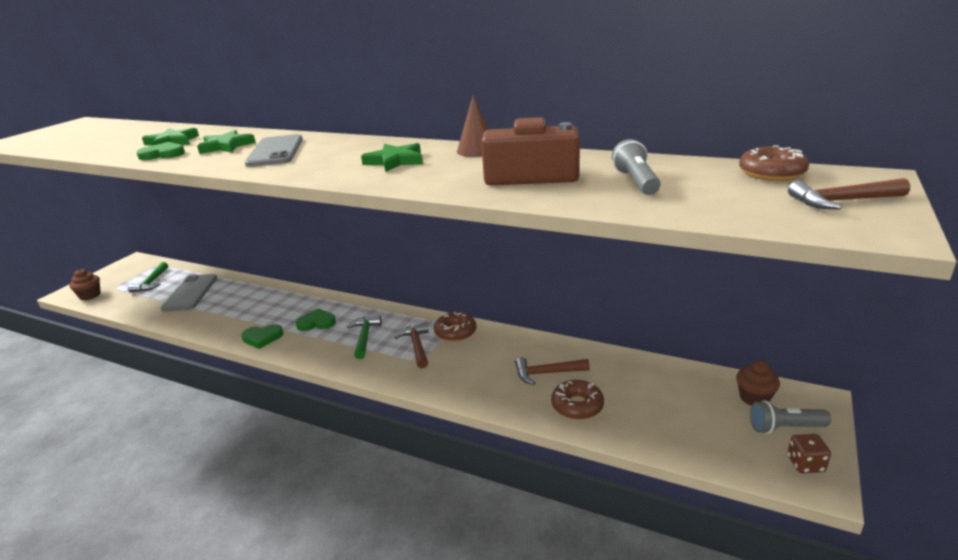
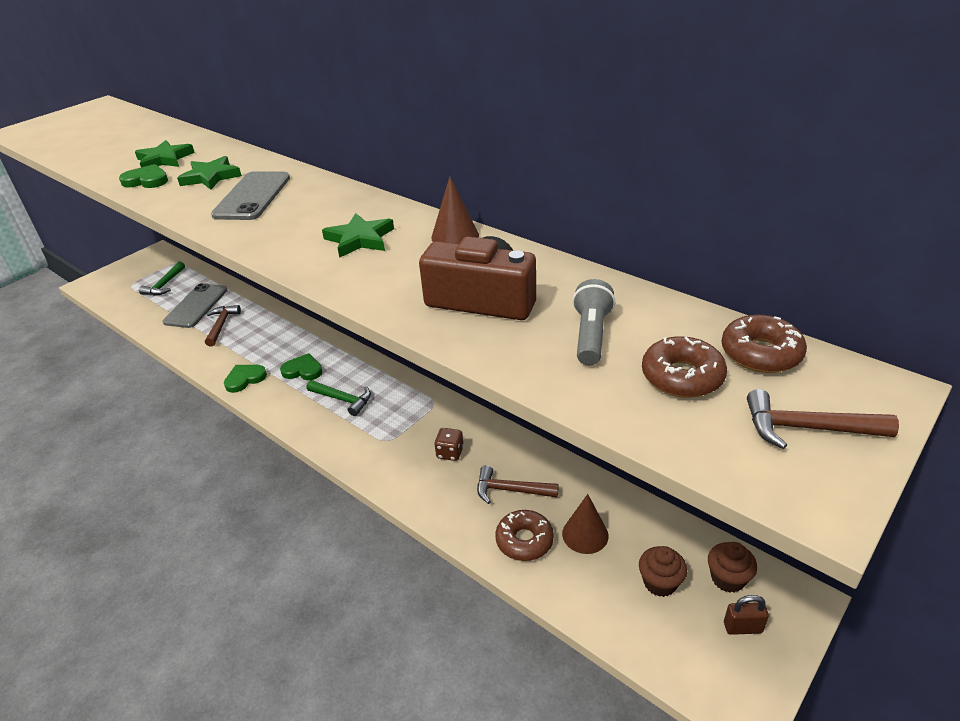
camera: 15 degrees right, 10 degrees up
brown cupcake [69,269,101,300] -> brown cupcake moved to [639,546,687,597]
green heart [241,324,283,349] -> green heart turned 135 degrees clockwise [224,365,267,393]
green hammer [347,315,382,359] -> green hammer turned 105 degrees clockwise [307,380,371,416]
brown hammer [394,323,428,368] -> brown hammer moved to [205,305,241,347]
brown donut [434,312,476,342] -> brown donut moved to [642,336,727,398]
grey flashlight [750,401,831,434] -> brown padlock [724,595,769,635]
brown dice [787,434,831,473] -> brown dice moved to [434,428,464,461]
none -> brown cone [562,494,609,554]

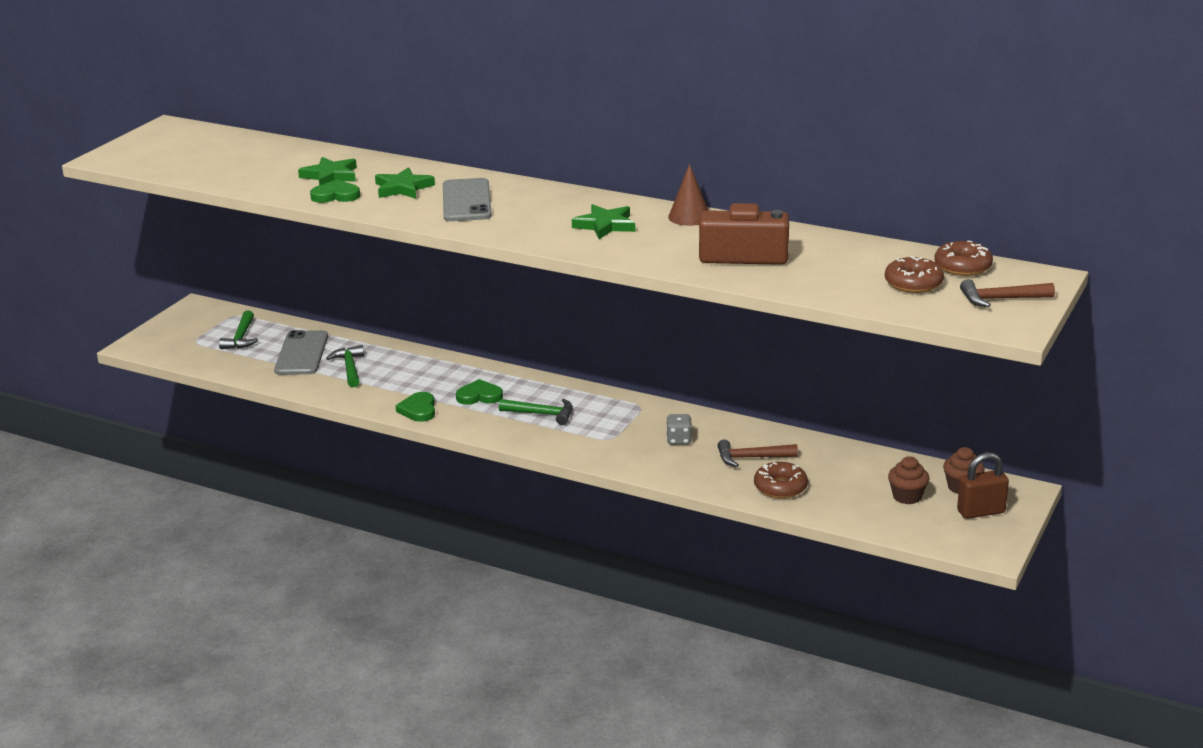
camera: 15 degrees left, 10 degrees down
brown hammer [205,305,241,347] -> green hammer [326,345,364,387]
green heart [224,365,267,393] -> green heart turned 45 degrees counterclockwise [396,392,435,422]
brown dice [434,428,464,461] -> grey dice [666,414,692,445]
brown cone [562,494,609,554] -> none
grey flashlight [572,279,615,365] -> none
brown padlock [724,595,769,635] -> brown padlock [957,452,1009,519], size x1.51

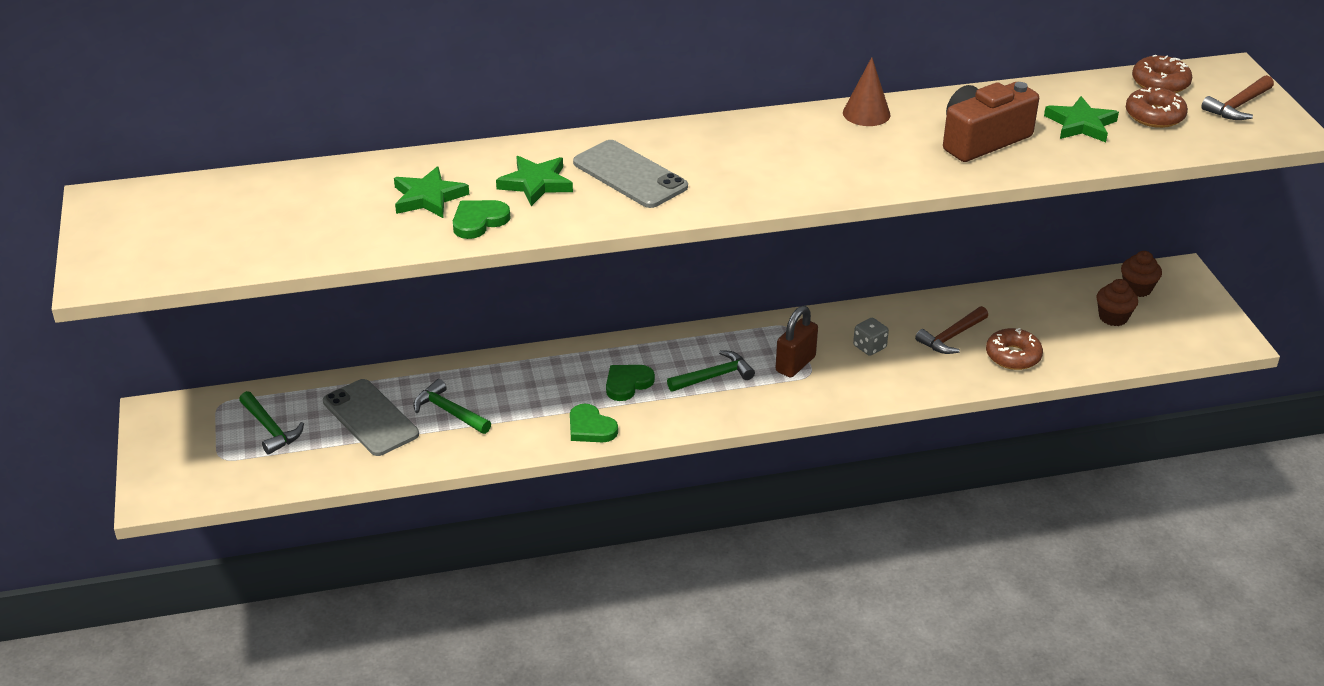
camera: 40 degrees left, 10 degrees up
green star [572,204,635,239] -> green star moved to [1044,96,1119,142]
brown padlock [957,452,1009,519] -> brown padlock moved to [776,306,818,378]

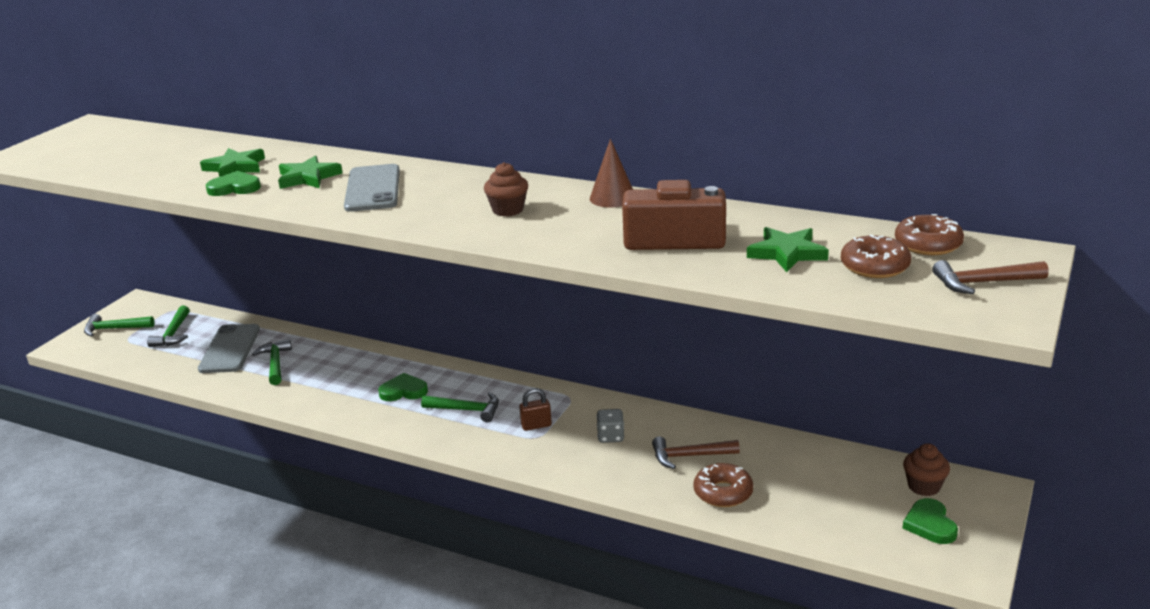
camera: 40 degrees right, 10 degrees down
green heart [570,404,618,442] -> green heart moved to [903,498,958,544]
brown padlock [776,306,818,378] -> brown padlock [519,388,552,431], size x0.66
brown cupcake [1096,279,1138,326] -> brown cupcake moved to [484,162,528,217]
none -> green hammer [84,314,155,337]

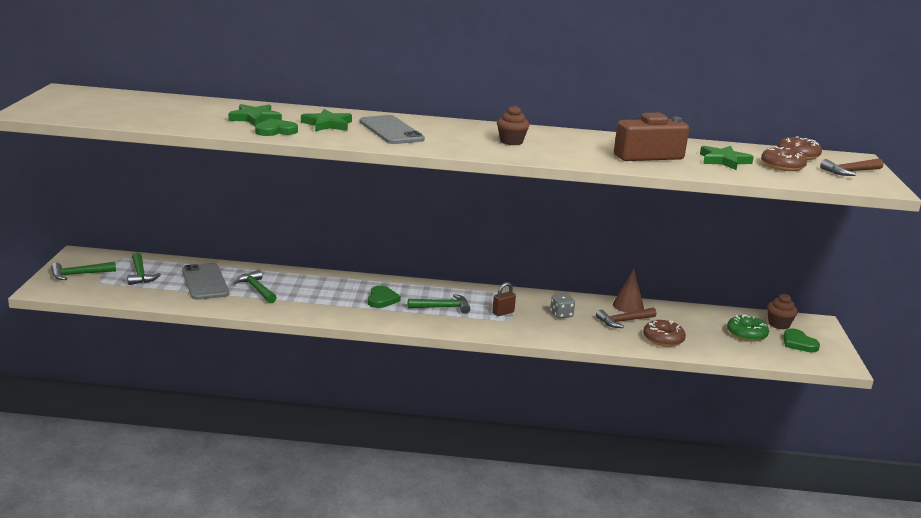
camera: 25 degrees left, 5 degrees down
green heart [378,373,428,401] -> green heart turned 120 degrees clockwise [368,286,401,308]
brown cone [590,139,633,208] -> brown cone moved to [613,269,644,313]
none -> green donut [727,314,769,342]

